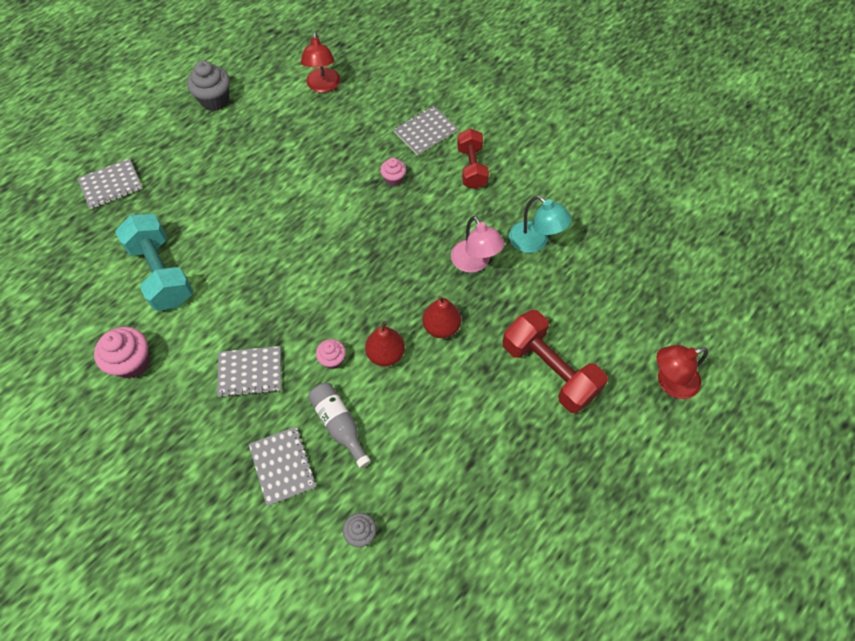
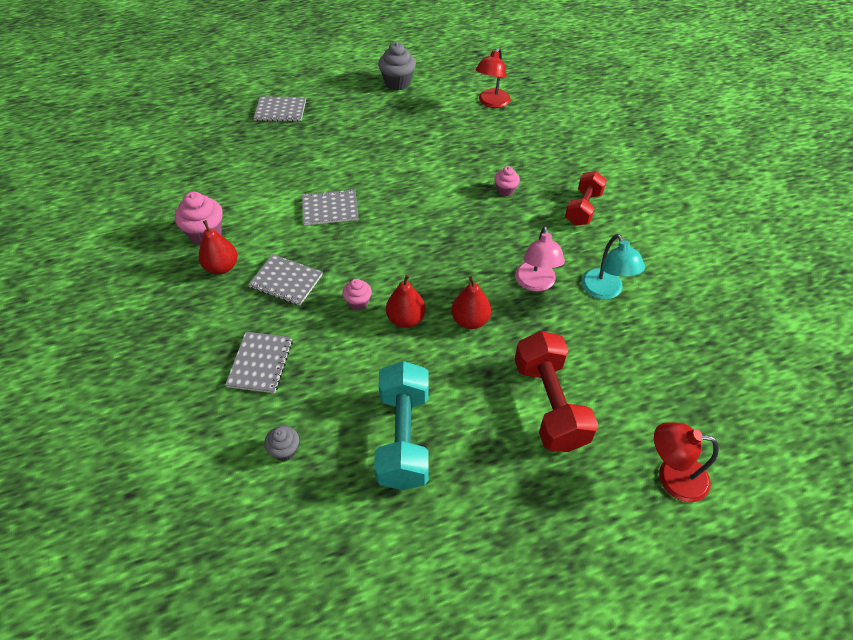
camera: 30 degrees right, 10 degrees down
turquoise dumbbell [115,214,193,311] -> turquoise dumbbell moved to [374,361,429,490]
grey bottle [308,383,371,469] -> none
grey notebook [393,106,458,155] -> grey notebook moved to [302,189,359,225]
none -> red pear [199,220,238,274]

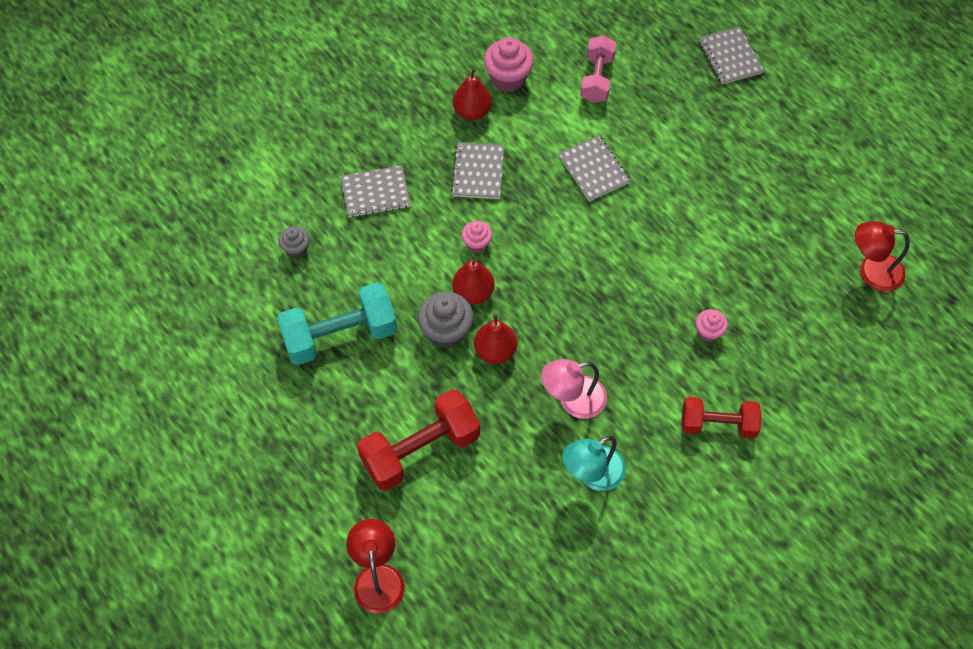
camera: 70 degrees right, 10 degrees up
grey cupcake [378,42,416,90] -> grey cupcake moved to [418,292,474,348]
none -> pink dumbbell [580,35,616,103]

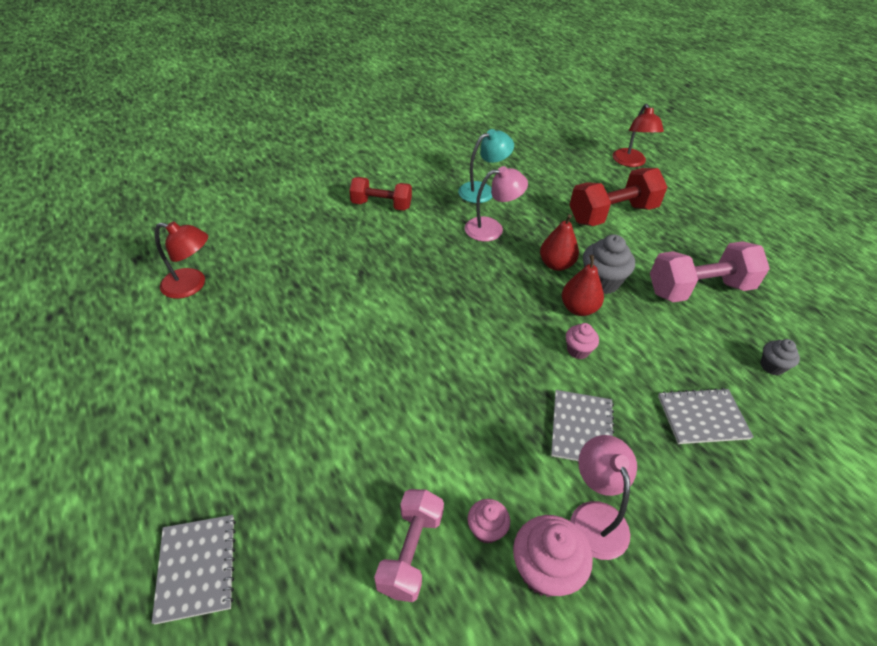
camera: 175 degrees left, 15 degrees down
turquoise dumbbell [277,282,397,365] -> pink dumbbell [650,241,770,302]
red pear [453,68,492,120] -> pink lamp [570,435,637,560]
grey notebook [558,135,631,201] -> none
pink cupcake [696,309,728,342] -> pink cupcake moved to [468,499,510,544]

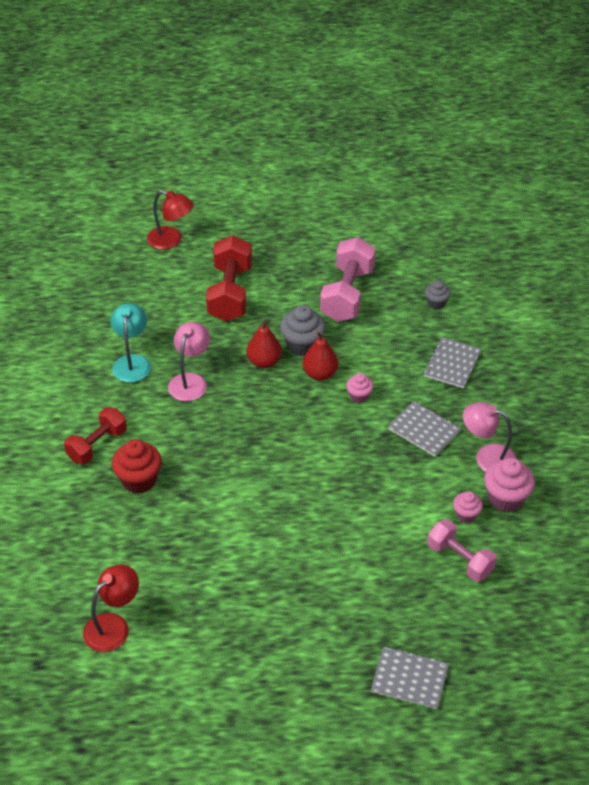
camera: 60 degrees left, 0 degrees up
none -> red cupcake [112,439,162,494]

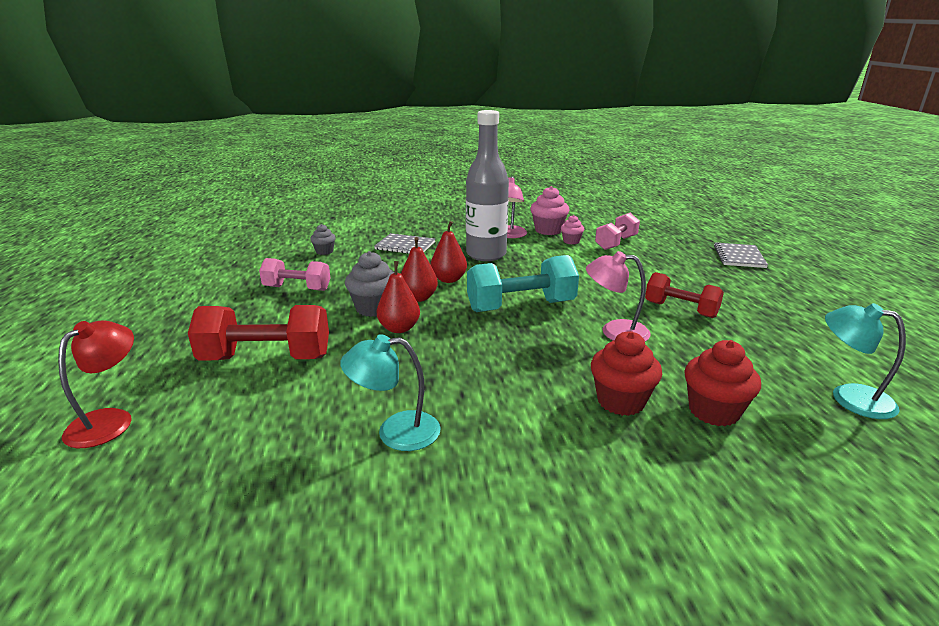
camera: 95 degrees left, 20 degrees down
red dumbbell [64,407,127,464] -> red dumbbell moved to [645,272,724,318]
red lamp [83,565,139,652] -> turquoise lamp [825,303,906,419]
pink lamp [168,322,210,401] -> pink lamp moved to [586,251,651,341]
pink dumbbell [320,237,376,322] -> pink dumbbell [259,258,330,291], size x0.65
pink cupcake [346,373,374,403] -> red pear [431,221,467,283]
grey notebook [388,401,461,457] -> grey bottle [466,110,509,261]
none -> turquoise dumbbell [467,255,579,312]
none -> red cupcake [684,340,761,426]

